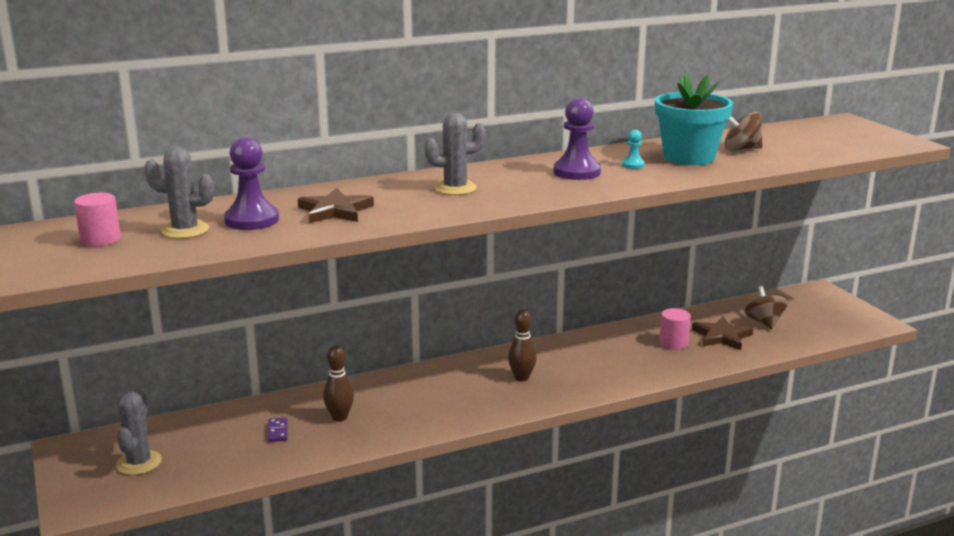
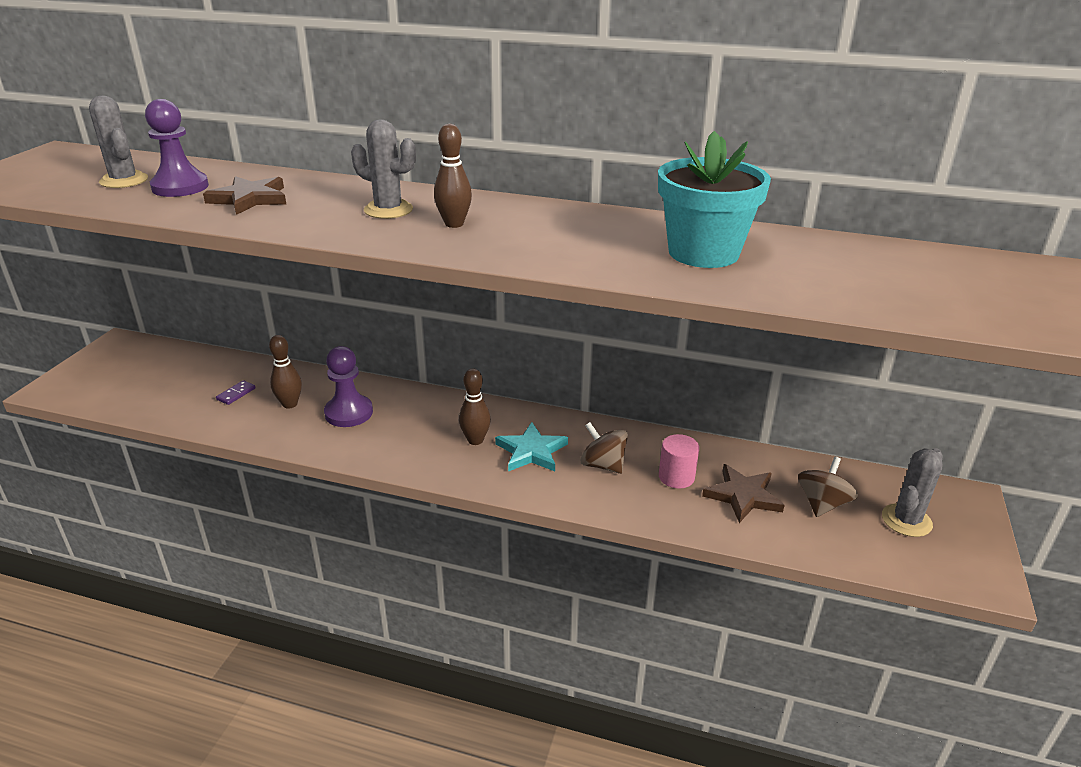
camera: 40 degrees right, 10 degrees up
pink cylinder [74,193,121,246] -> none
grey cactus [116,390,162,475] -> grey cactus moved to [882,448,943,537]
purple pawn [553,98,601,180] -> purple pawn moved to [324,346,373,427]
turquoise pawn [622,130,645,169] -> none
brown spinning top [725,112,763,151] -> brown spinning top moved to [580,422,628,474]
none -> brown bowling pin [434,124,472,228]
none -> turquoise star [495,422,568,471]

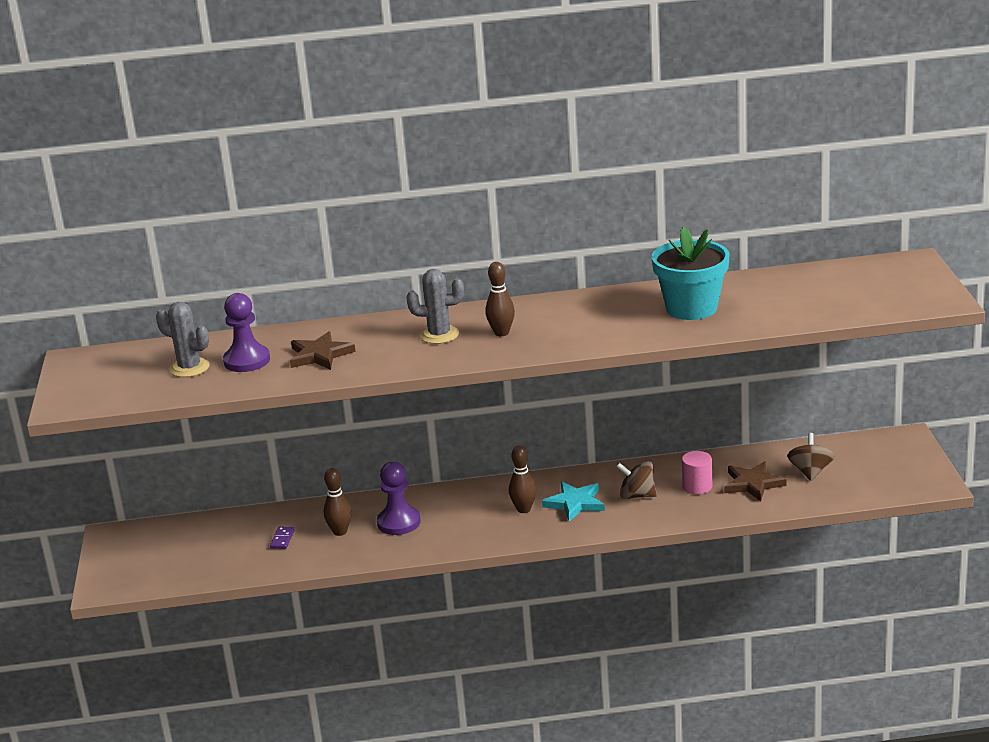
camera: 20 degrees left, 5 degrees down
grey cactus [882,448,943,537] -> none

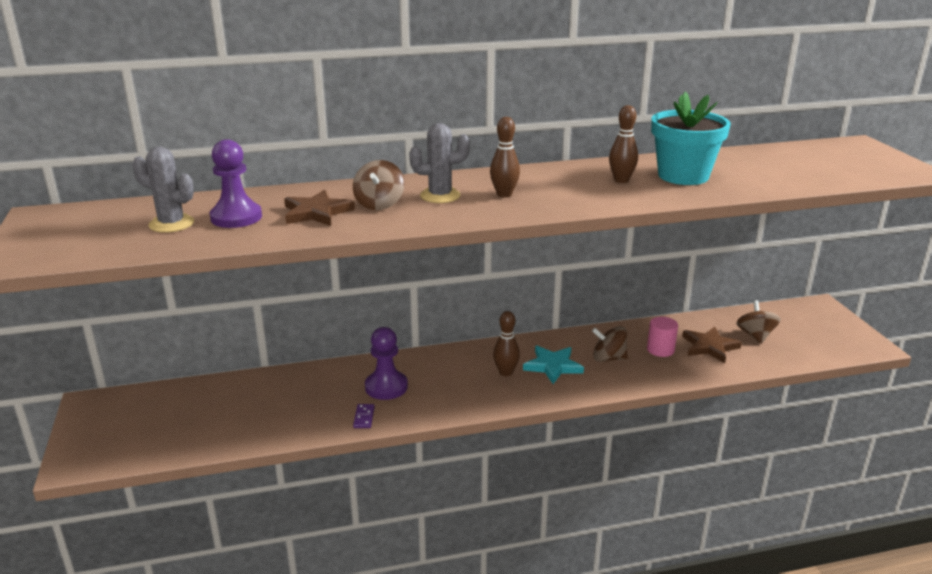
camera: 10 degrees left, 0 degrees up
purple domino [270,527,295,549] -> purple domino moved to [353,404,375,428]
brown bowling pin [324,468,351,536] -> brown bowling pin moved to [609,105,638,183]
none -> brown spinning top [353,160,404,210]

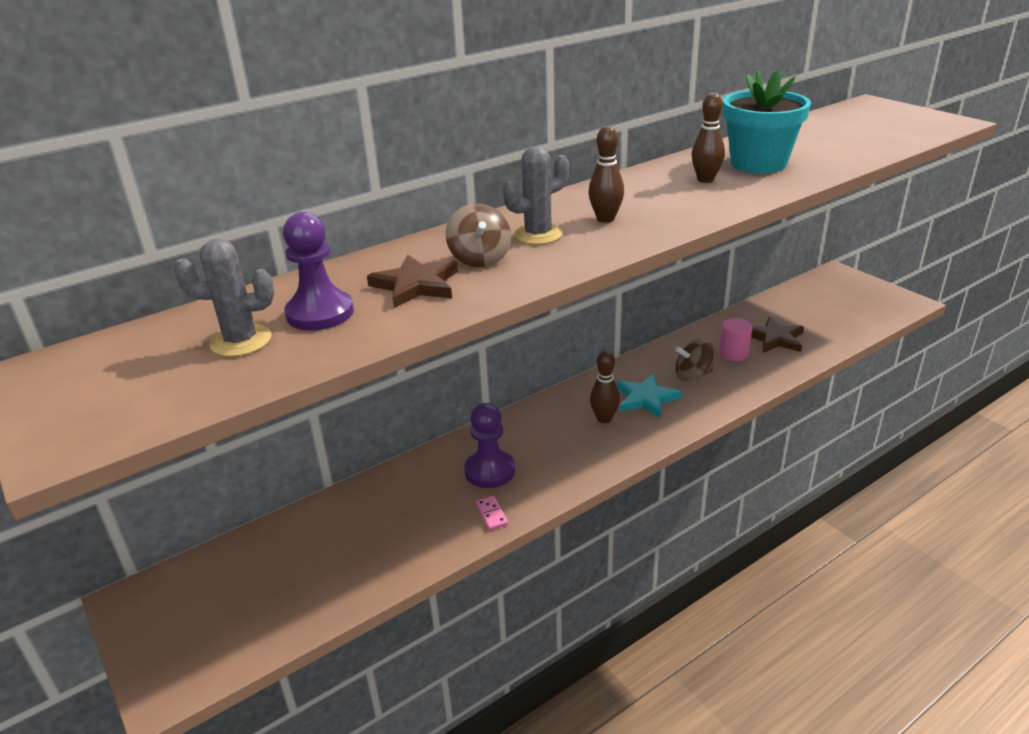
camera: 20 degrees left, 5 degrees up
purple domino [353,404,375,428] -> pink domino [475,496,508,531]
brown spinning top [736,300,781,344] -> none

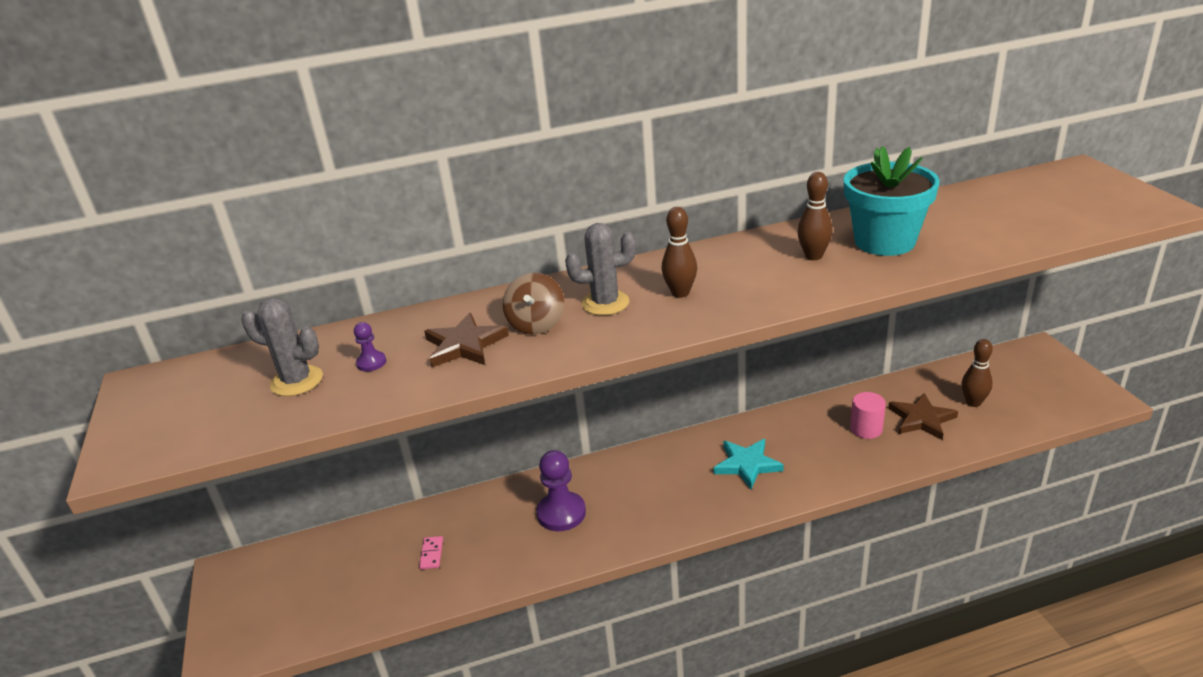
camera: 20 degrees right, 0 degrees up
purple pawn [283,212,354,331] -> purple pawn [354,322,386,372], size x0.49
pink domino [475,496,508,531] -> pink domino moved to [419,536,443,570]
brown bowling pin [590,351,620,423] -> brown bowling pin moved to [962,339,993,407]
brown spinning top [675,339,714,382] -> none

